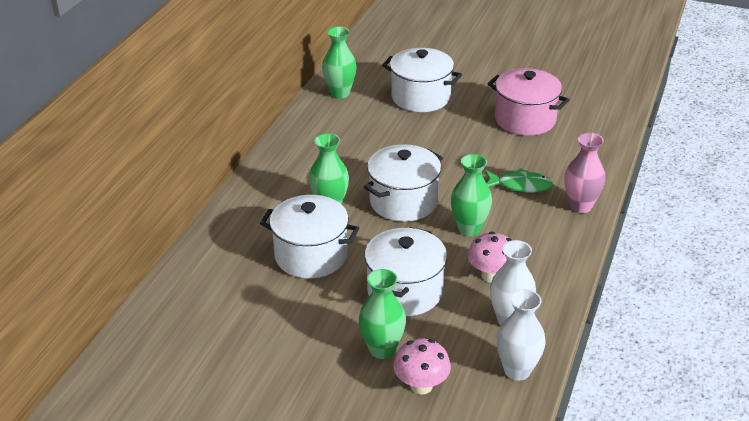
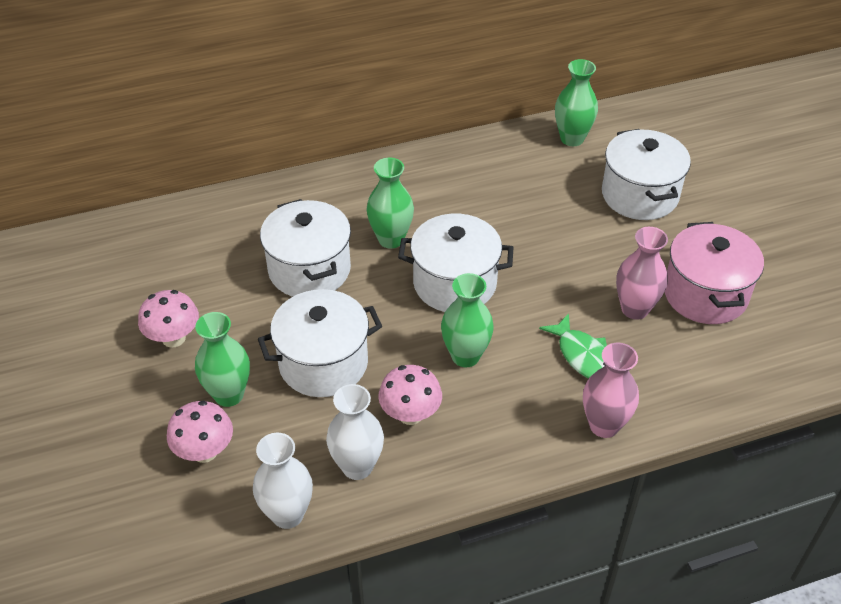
camera: 50 degrees right, 10 degrees up
none -> pink mushroom [138,290,199,348]
none -> pink vase [616,227,668,320]

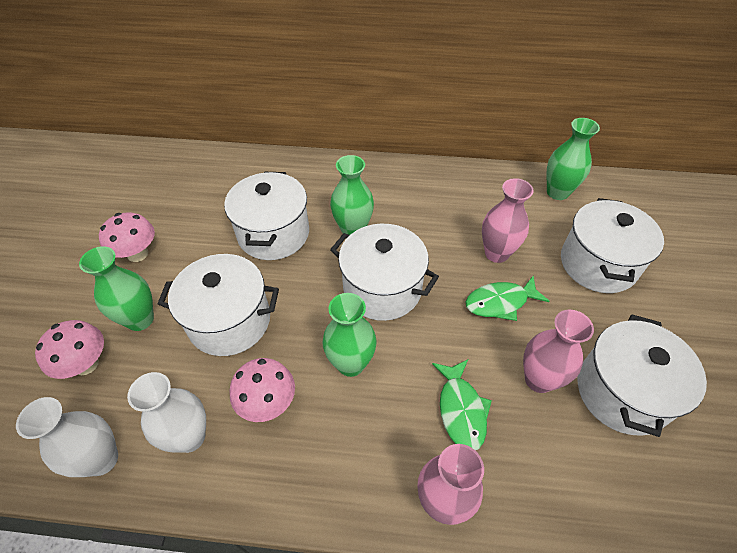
camera: 25 degrees right, 5 degrees up
pink pot [665,222,764,324] -> white pot [578,315,707,437]
none -> green fish [466,276,549,321]
none -> pink vase [482,178,534,263]

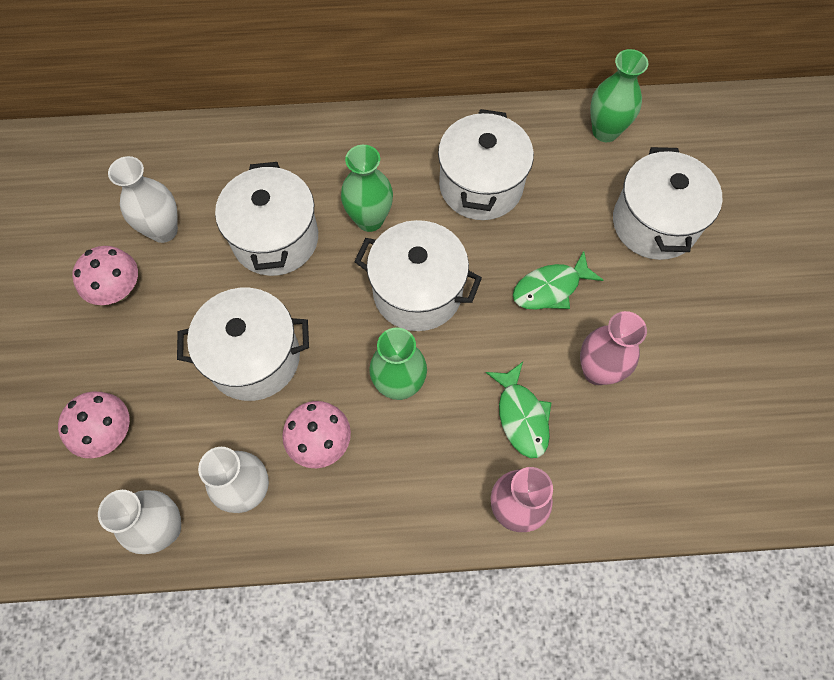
camera: 10 degrees left, 15 degrees up
green vase [79,246,154,331] -> none
pink vase [482,178,534,263] -> none
white pot [578,315,707,437] -> white pot moved to [438,109,534,220]
none -> white vase [108,156,178,243]

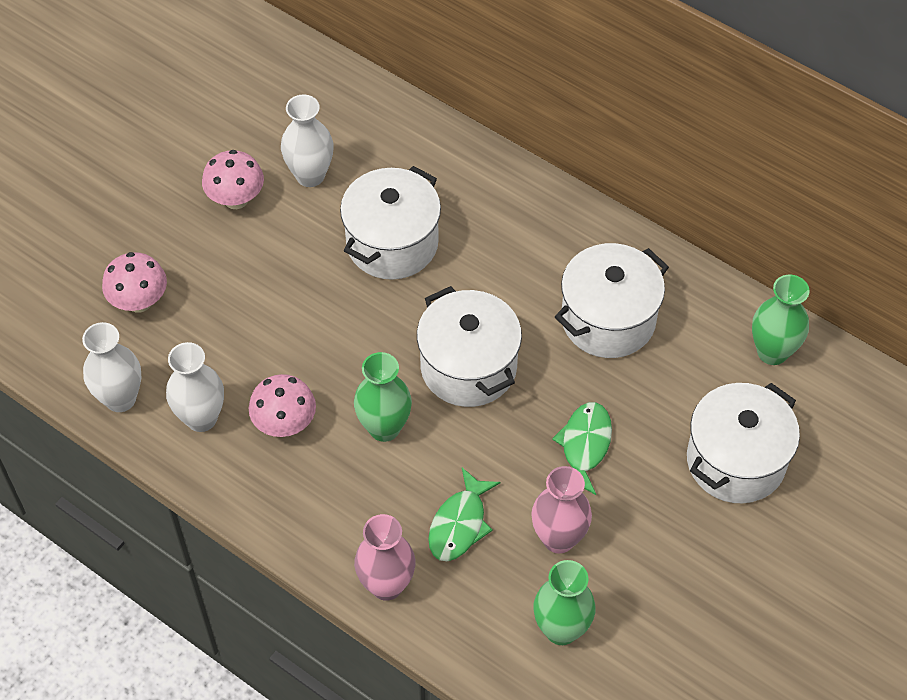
camera: 40 degrees right, 10 degrees down
white pot [177,288,309,401] -> none
green vase [341,145,393,232] -> green vase moved to [533,560,596,645]
green fish [513,251,603,310] -> green fish turned 90 degrees clockwise [552,402,612,495]

